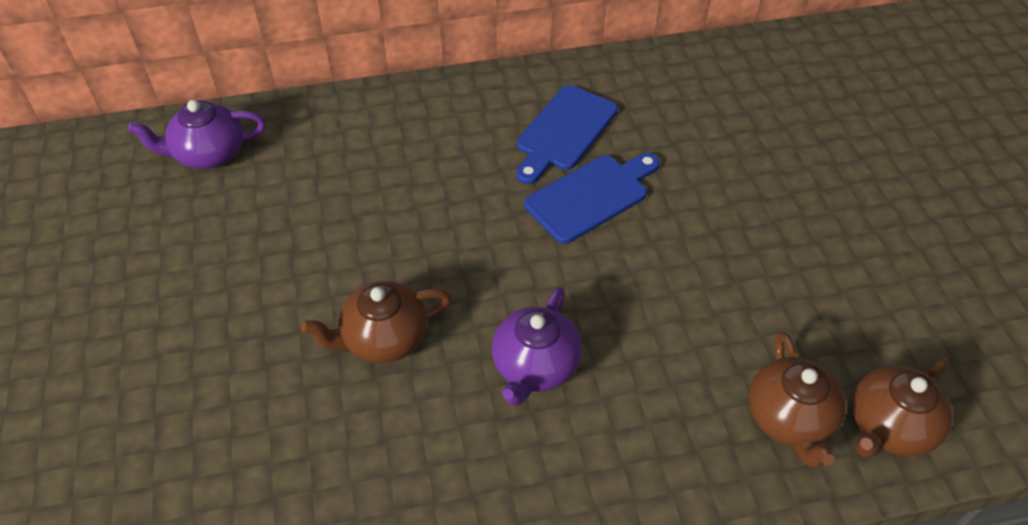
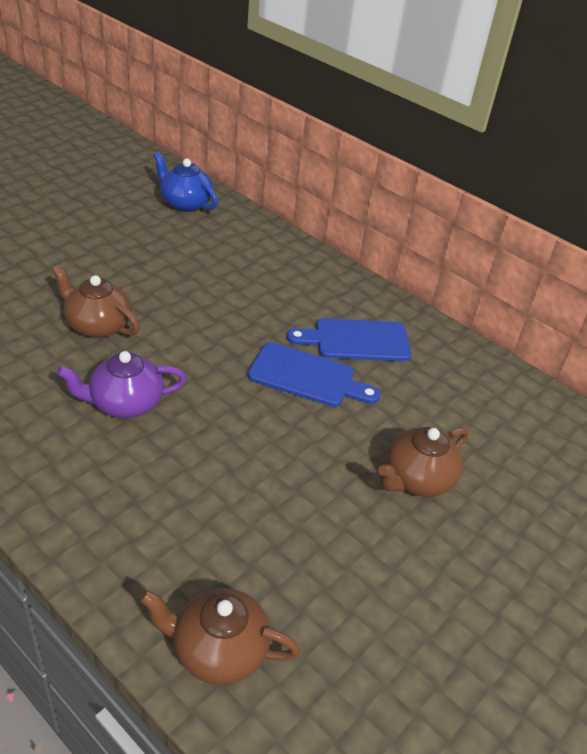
camera: 50 degrees right, 10 degrees down
purple teapot [128,100,266,169] -> blue teapot [153,152,218,212]
brown teapot [749,332,846,467] -> brown teapot moved to [378,427,469,497]

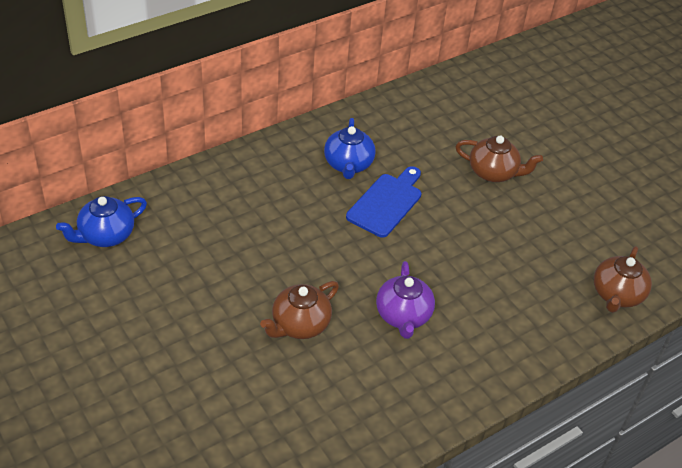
camera: 75 degrees left, 5 degrees up
blue cutting board [287,318,411,361] -> blue teapot [324,118,376,179]
brown teapot [378,427,469,497] -> brown teapot turned 45 degrees counterclockwise [455,136,543,182]

